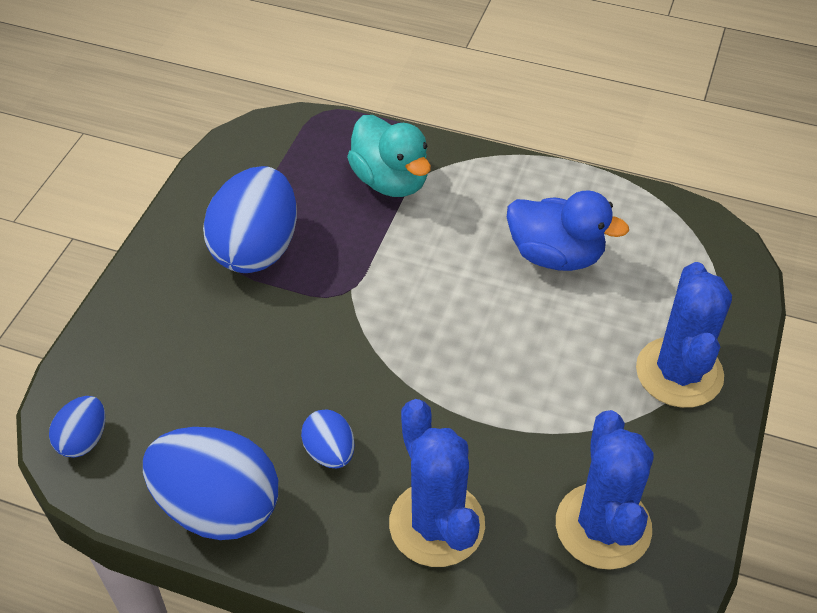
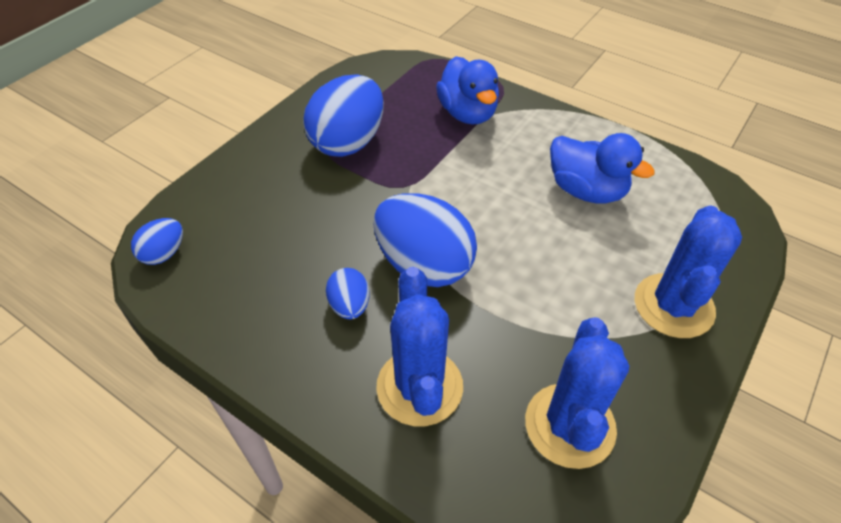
camera: 15 degrees right, 0 degrees up
blue egg [143,427,278,540] -> blue egg moved to [373,193,477,287]
turquoise duck [347,115,431,197] -> blue duck [436,56,499,125]

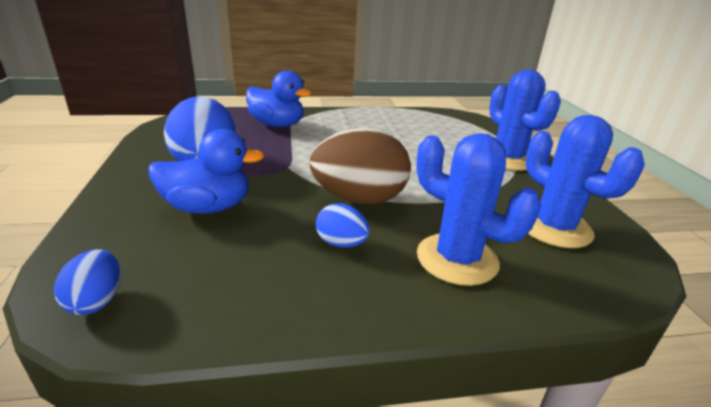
camera: 45 degrees left, 20 degrees down
blue egg [373,193,477,287] -> brown egg [309,128,411,205]
blue duck [550,133,655,204] -> blue duck moved to [148,129,264,214]

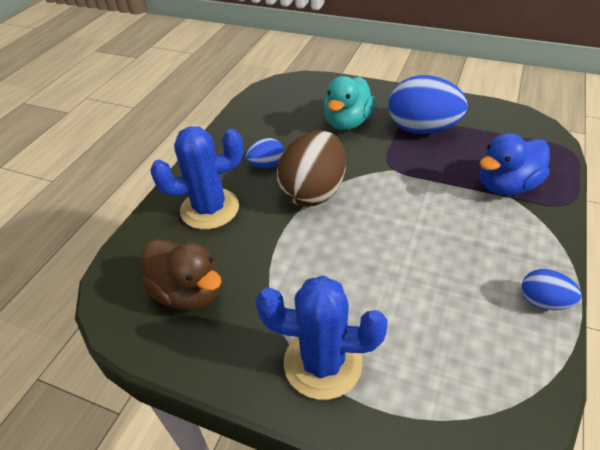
camera: 125 degrees right, 15 degrees up
blue egg [54,249,121,315] -> blue egg moved to [522,269,581,310]
blue duck [148,129,264,214] -> turquoise duck [324,76,375,130]
blue cactus [526,115,645,248] -> brown duck [141,239,222,310]

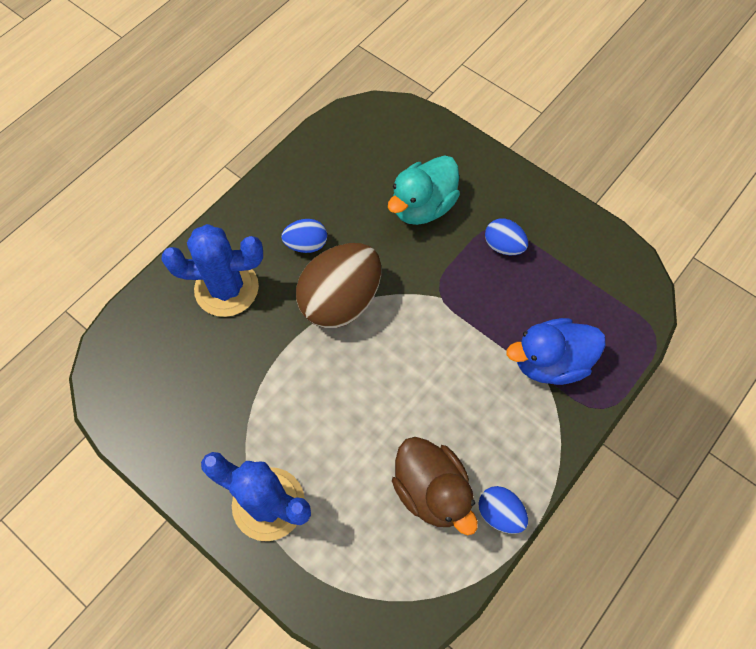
camera: 15 degrees right, 20 degrees up
brown duck [141,239,222,310] -> brown duck moved to [392,437,478,535]
blue egg [388,75,468,134] -> blue egg [485,218,528,255], size x0.50

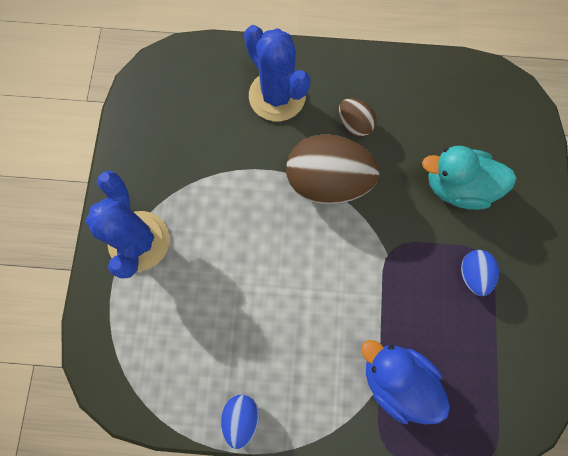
camera: 55 degrees right, 10 degrees up
blue egg [281,219,327,253] -> brown egg [339,98,377,137]
brown duck [392,437,478,535] -> none

